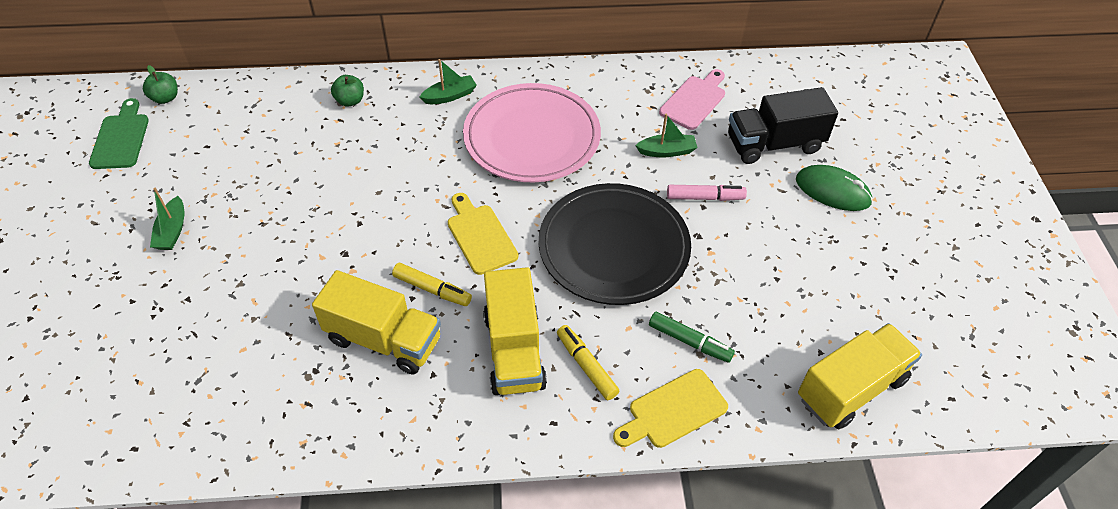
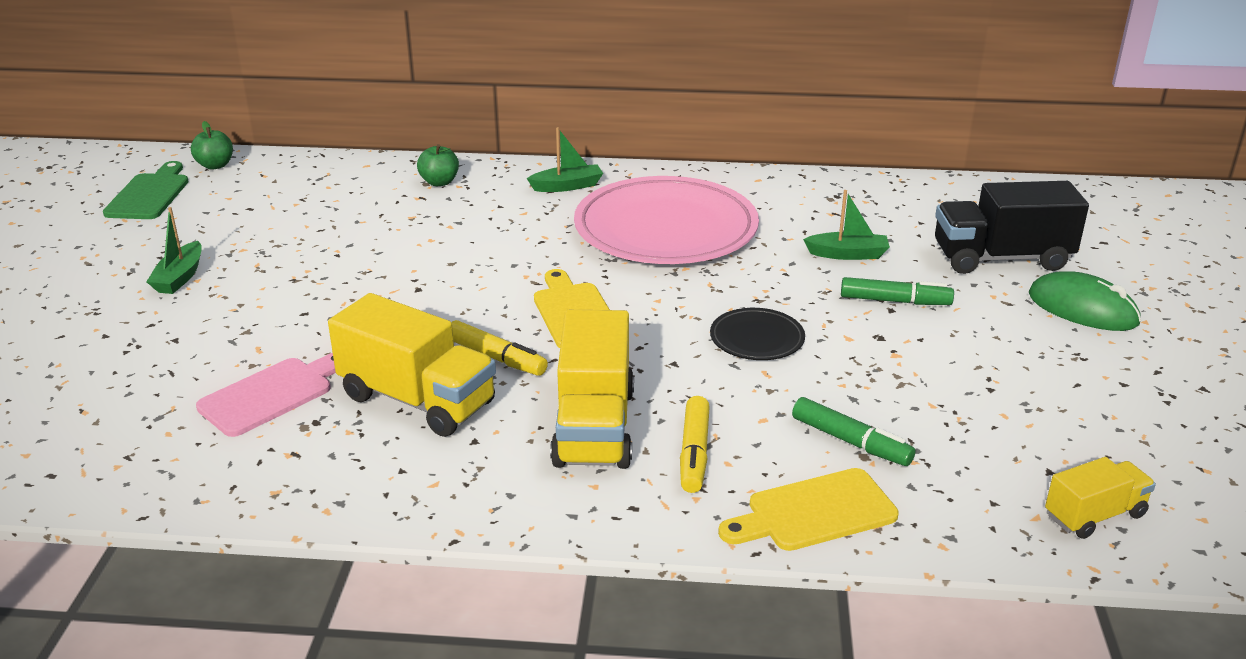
camera: 10 degrees right, 20 degrees down
black plate [539,183,691,305] -> black plate [710,308,805,360], size x0.44
yellow marker [557,325,619,400] -> yellow marker turned 150 degrees counterclockwise [680,396,710,493]
pink cutting board [659,69,725,130] -> pink cutting board moved to [196,353,336,437]
pink marker [667,185,747,201] -> green marker [841,277,954,305]
yellow truck [798,323,922,429] -> yellow truck [1045,457,1156,539], size x0.57

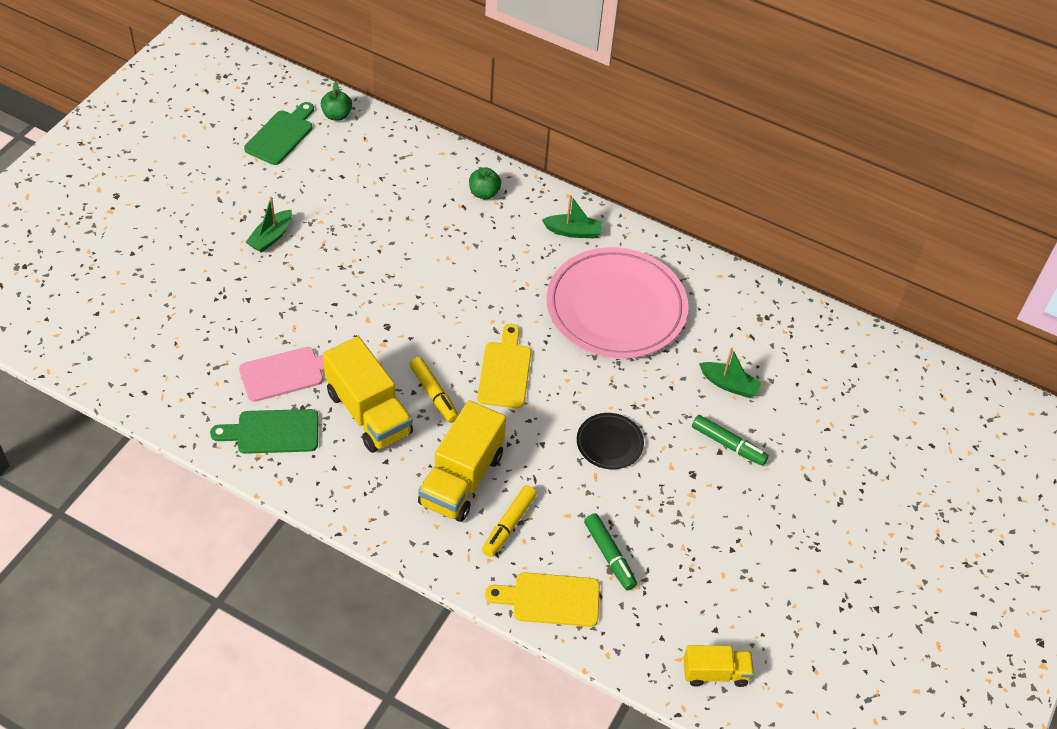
camera: 20 degrees right, 20 degrees up
black truck [935,181,1089,274] -> none
green mouse [1029,271,1141,331] -> none
none -> green cutting board [210,409,319,454]

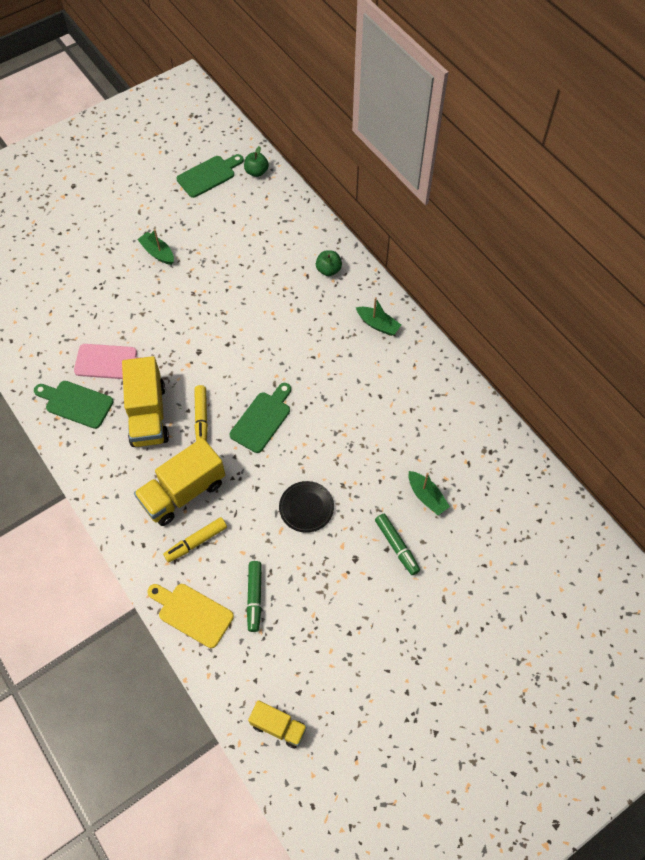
camera: 30 degrees right, 10 degrees up
green boat [246,197,292,253] -> green boat turned 75 degrees clockwise [137,229,174,265]
yellow cutting board [477,324,531,408] -> green cutting board [230,383,291,453]
pink plate [546,247,688,358] -> none

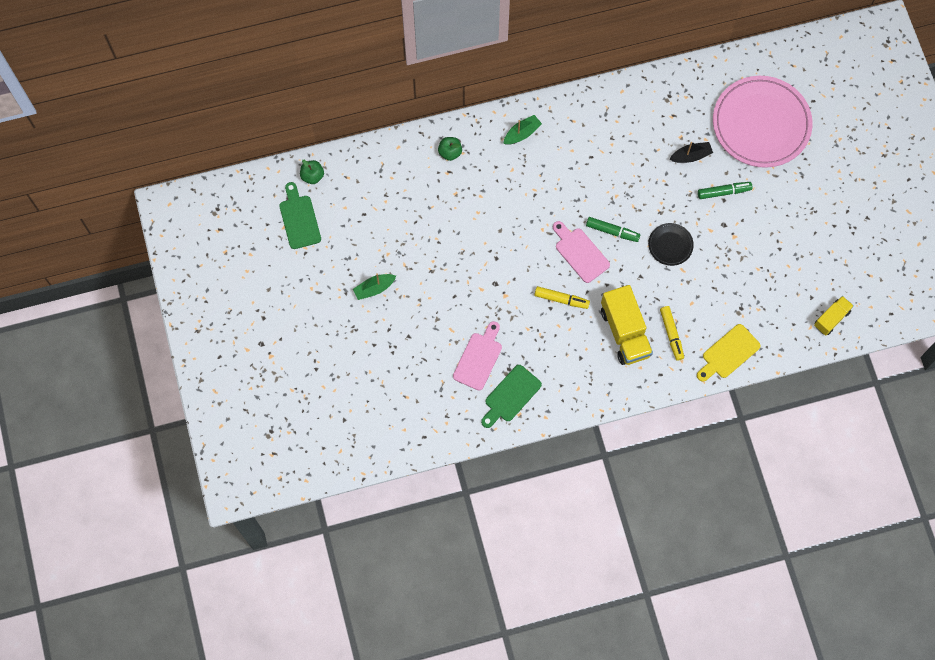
camera: 70 degrees left, 10 degrees up
yellow truck [122,356,169,447] -> none
green cutting board [230,383,291,453] -> pink cutting board [553,221,610,283]
green marker [247,561,262,632] -> green marker moved to [586,217,640,242]
green boat [409,471,450,515] -> black boat [670,142,713,163]
none -> pink plate [713,76,813,168]

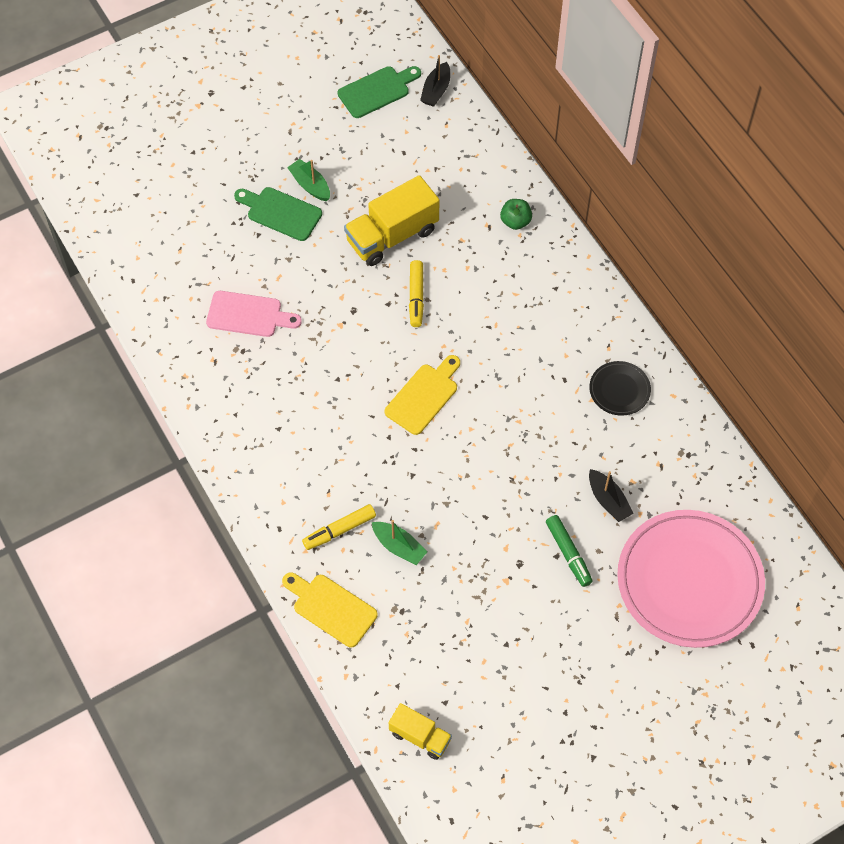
camera: 75 degrees right, 10 degrees down
green apple [300,160,324,184] -> black boat [420,55,450,107]
green cutting board [481,365,542,428] -> green cutting board moved to [234,187,322,241]
green boat [503,115,542,145] -> green boat moved to [372,520,427,565]
yellow marker [534,286,590,309] -> yellow marker moved to [409,260,424,327]
pink cutting board [553,221,610,283] -> yellow cutting board [385,355,460,435]
green marker [586,217,640,242] -> none
yellow truck [601,285,653,365] -> yellow truck moved to [344,175,439,266]
black plate [648,223,694,266] -> black plate moved to [589,361,651,416]

